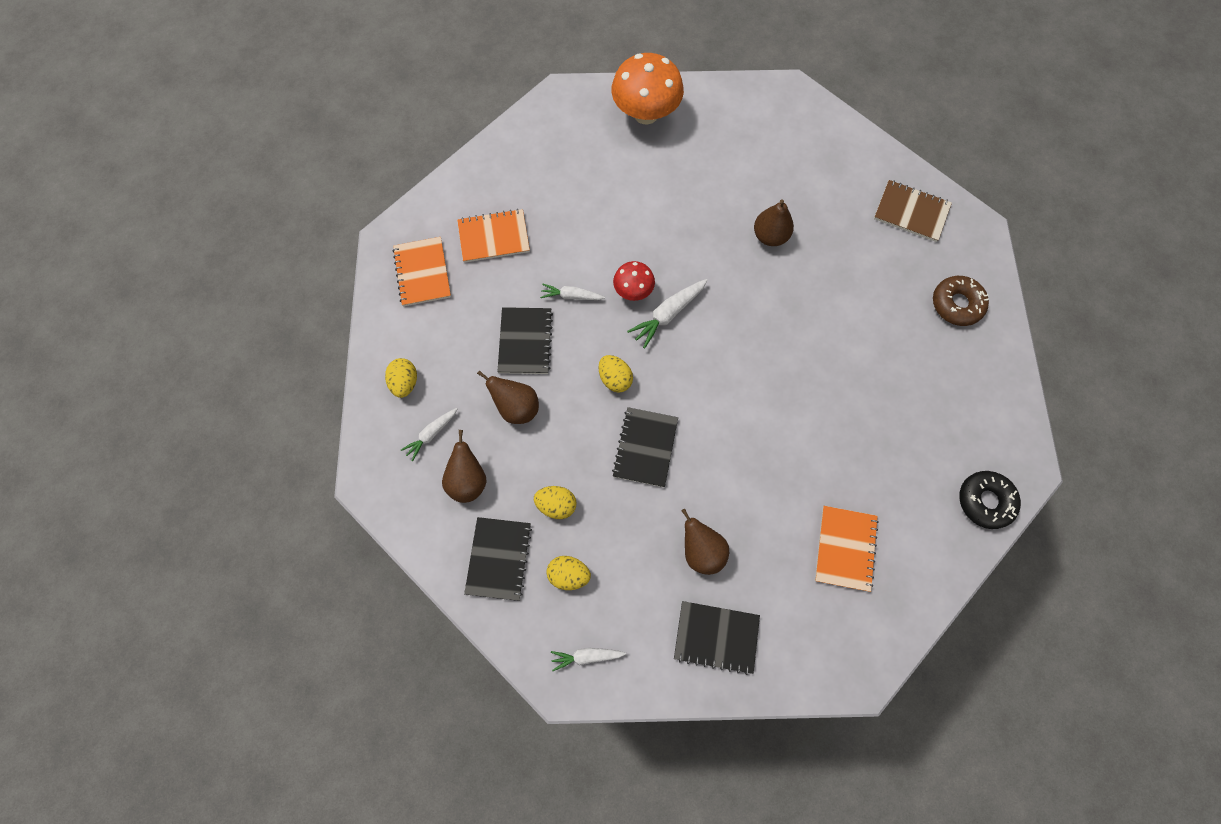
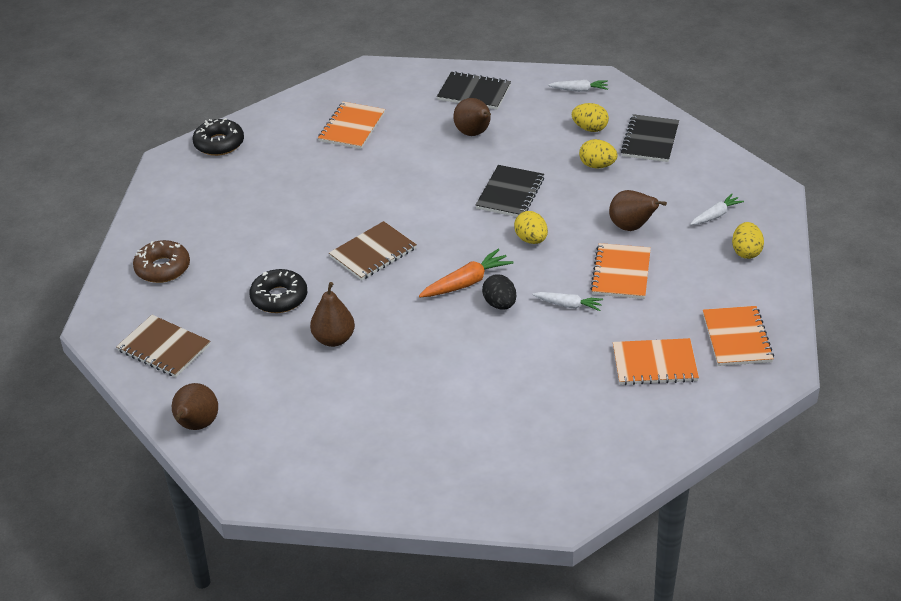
camera: 170 degrees left, 30 degrees down
brown pear [442,430,487,503] -> brown pear moved to [172,383,218,430]
black notebook [497,307,553,374] -> orange notebook [590,243,651,299]
orange mushroom [612,53,684,125] -> none
red mushroom [613,261,655,301] -> black egg [482,274,516,310]
white carrot [627,279,708,349] -> orange carrot [419,249,514,297]
none -> black donut [249,269,307,313]
none -> brown notebook [329,221,417,280]

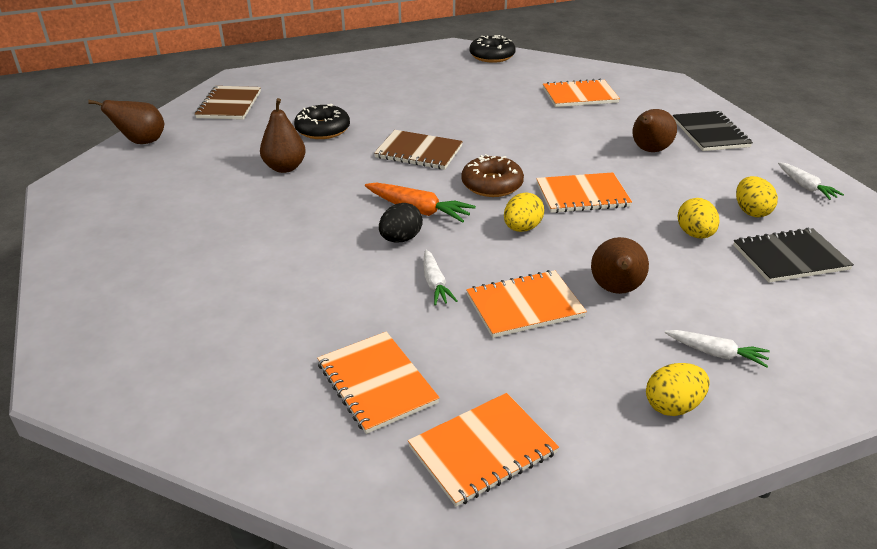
camera: 60 degrees right, 5 degrees down
brown donut [133,240,190,283] -> brown donut moved to [461,154,524,197]
black notebook [476,165,544,217] -> orange notebook [536,172,632,213]

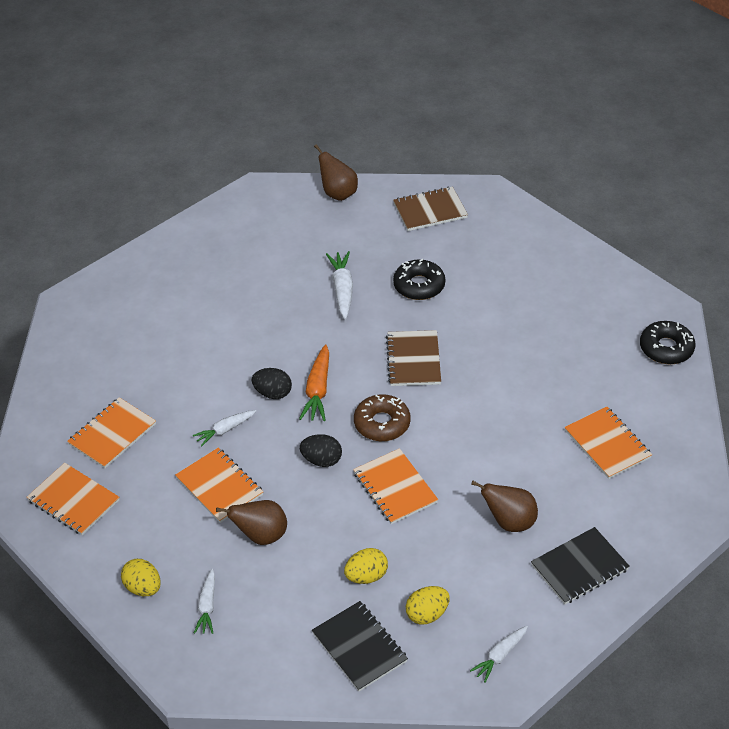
camera: 70 degrees right, 10 degrees up
brown pear [260,98,306,173] -> white carrot [326,251,353,319]
yellow egg [504,192,544,232] -> black egg [300,434,342,467]

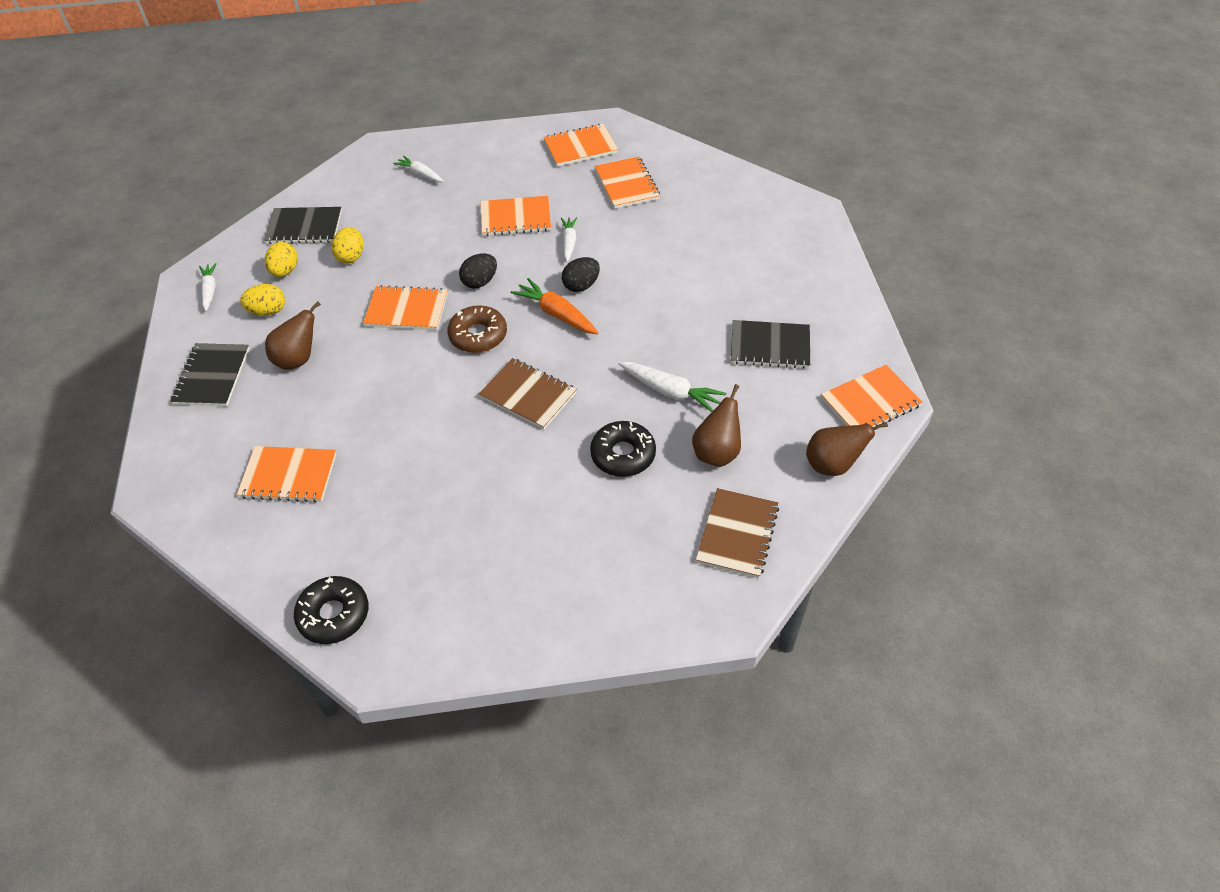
camera: 125 degrees right, 5 degrees up
yellow egg [121,559,161,596] -> yellow egg moved to [240,284,285,316]
brown pear [216,500,287,545] -> brown pear moved to [692,384,741,467]
none -> black notebook [731,320,810,369]
none -> orange notebook [821,365,923,427]

